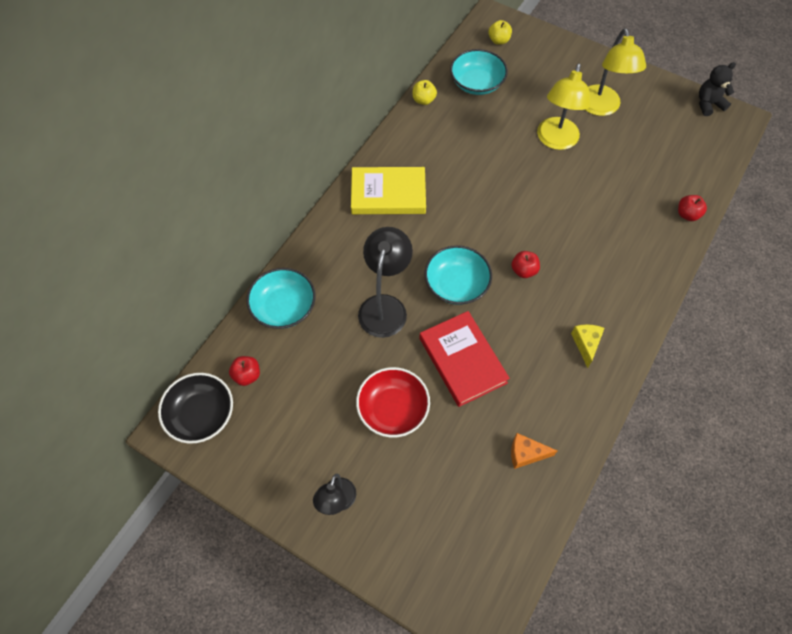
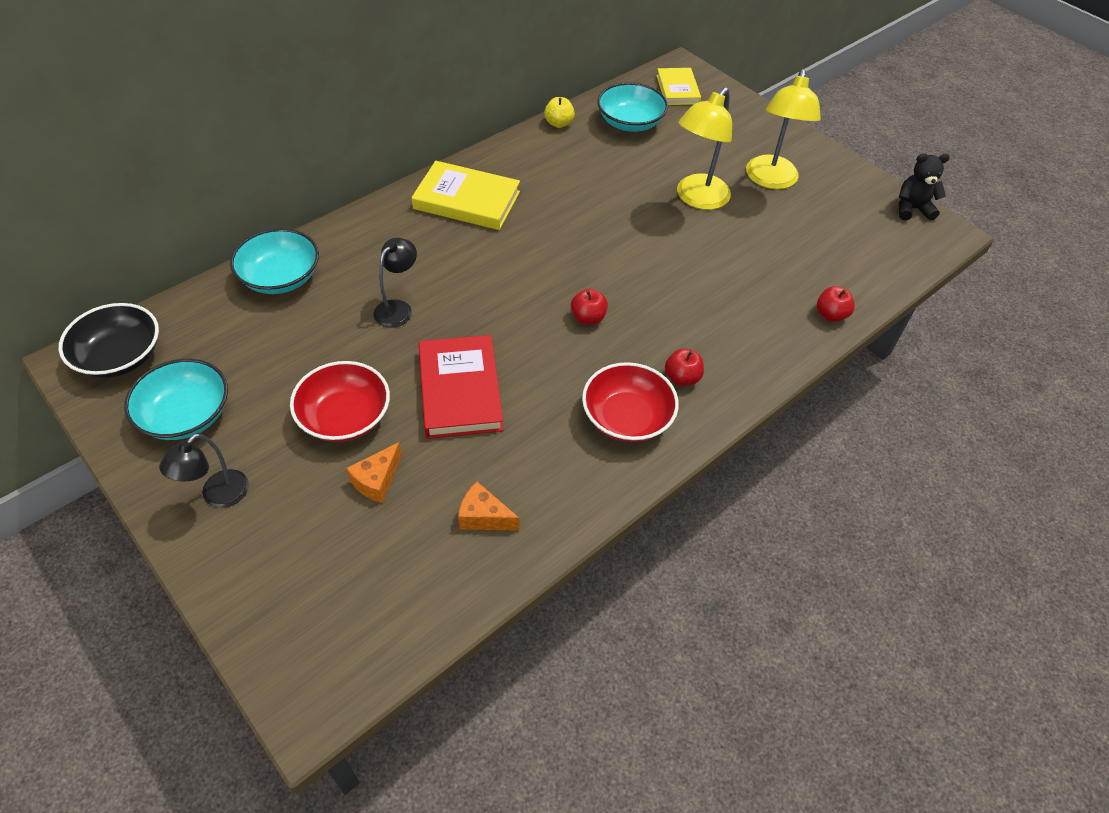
camera: 15 degrees right, 10 degrees down
red apple [229,356,260,386] -> red apple moved to [665,348,704,386]
black lamp [358,227,413,338] -> black lamp [374,238,417,328], size x0.61
turquoise bowl [425,245,492,305] -> turquoise bowl moved to [124,359,228,440]
yellow apple [489,20,512,45] -> yellow book [657,68,701,105]
yellow cheese [571,324,605,368] -> red bowl [582,362,679,442]
none -> orange cheese [346,442,402,503]

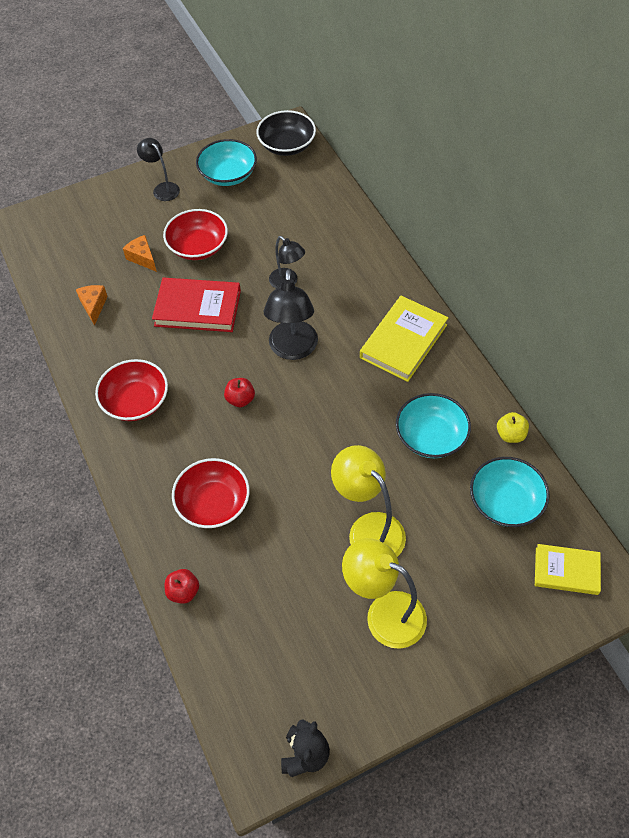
camera: 110 degrees right, 5 degrees up
turquoise bowl [230,228,319,294] -> turquoise bowl moved to [396,393,471,458]
orange cheese [458,482,520,531] -> orange cheese turned 45 degrees counterclockwise [76,285,108,326]
red apple [665,348,704,386] -> none
none -> red bowl [172,458,250,528]
none -> black lamp [264,269,318,360]

